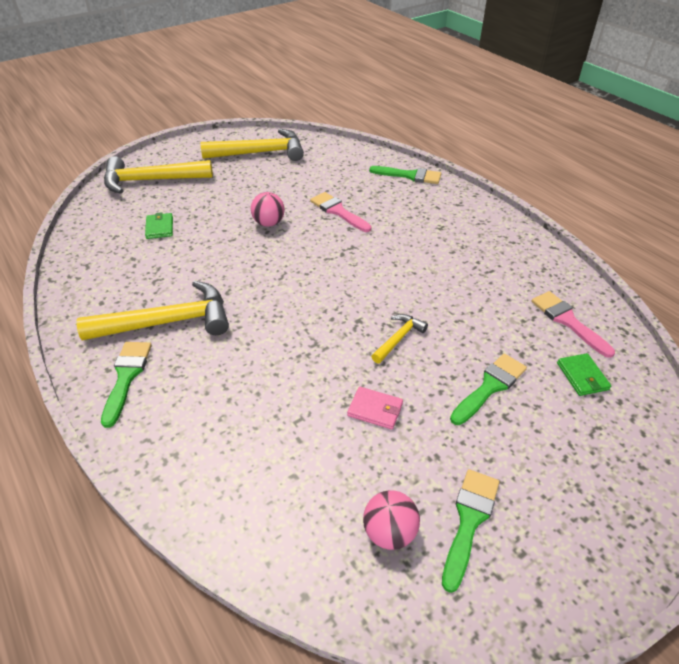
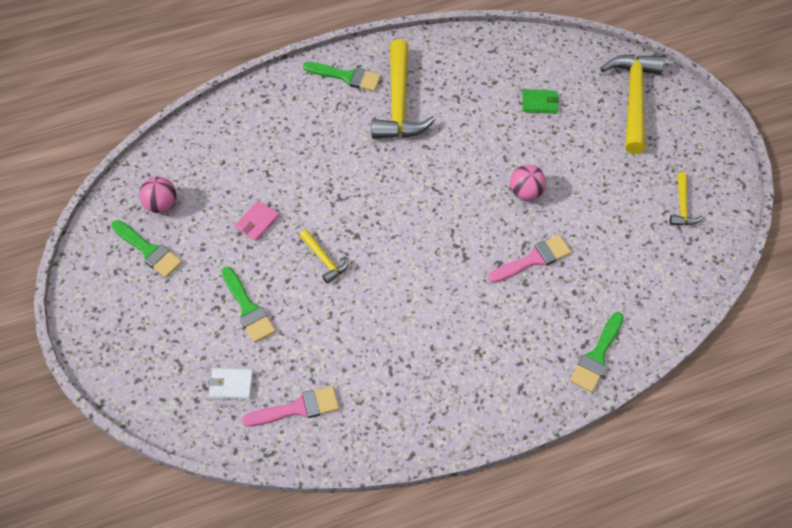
camera: 105 degrees right, 15 degrees up
yellow hammer [200,129,304,161] -> yellow hammer [669,172,703,225], size x0.49
green wallet [557,353,611,396] -> white wallet [209,368,253,399]

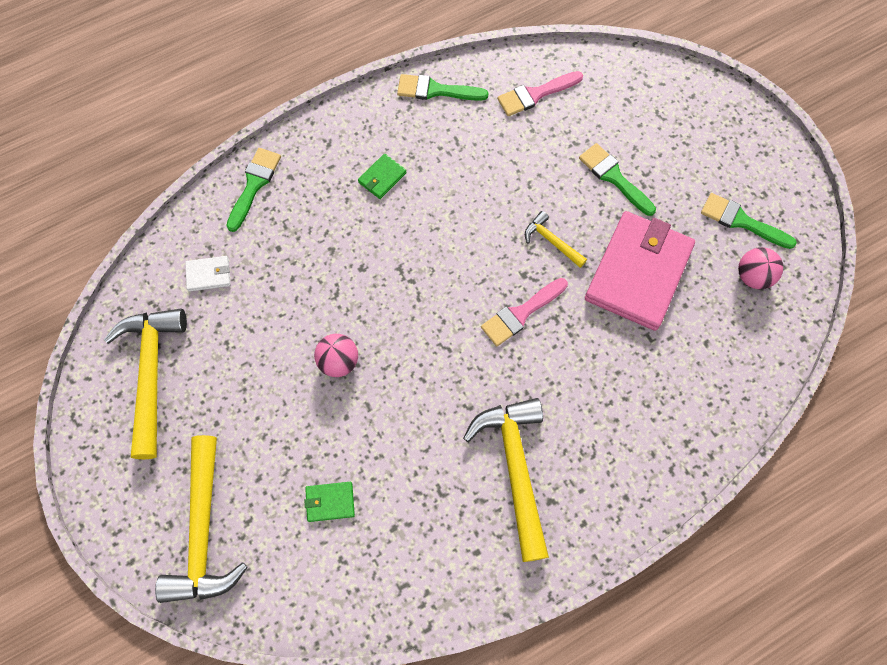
camera: 170 degrees right, 10 degrees up
white wallet [209,368,253,399] -> white wallet moved to [185,256,230,292]
pink wallet [235,201,279,241] -> pink wallet [585,211,695,331], size x2.45
green brush [303,62,381,91] -> green brush moved to [397,74,489,101]
pink brush [488,235,571,283] -> pink brush moved to [481,278,568,346]
yellow hammer [669,172,703,225] -> yellow hammer [104,309,187,459], size x2.06
none -> green wallet [358,154,407,199]

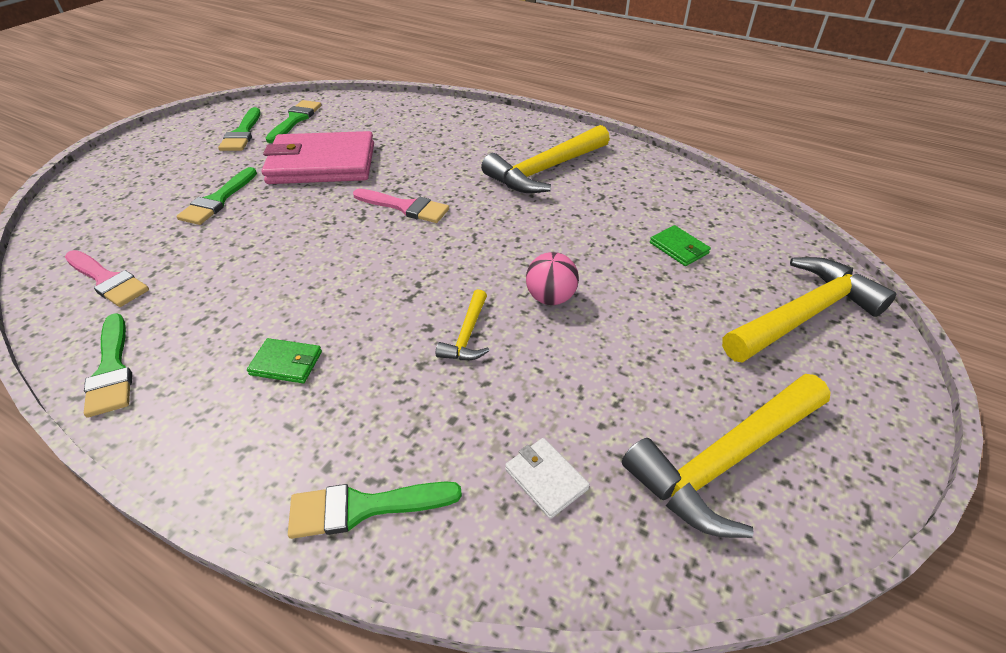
camera: 120 degrees left, 25 degrees down
yellow hammer [525,211,587,268] -> yellow hammer moved to [436,289,489,360]
pink ball [738,247,783,289] -> green brush [266,100,321,143]

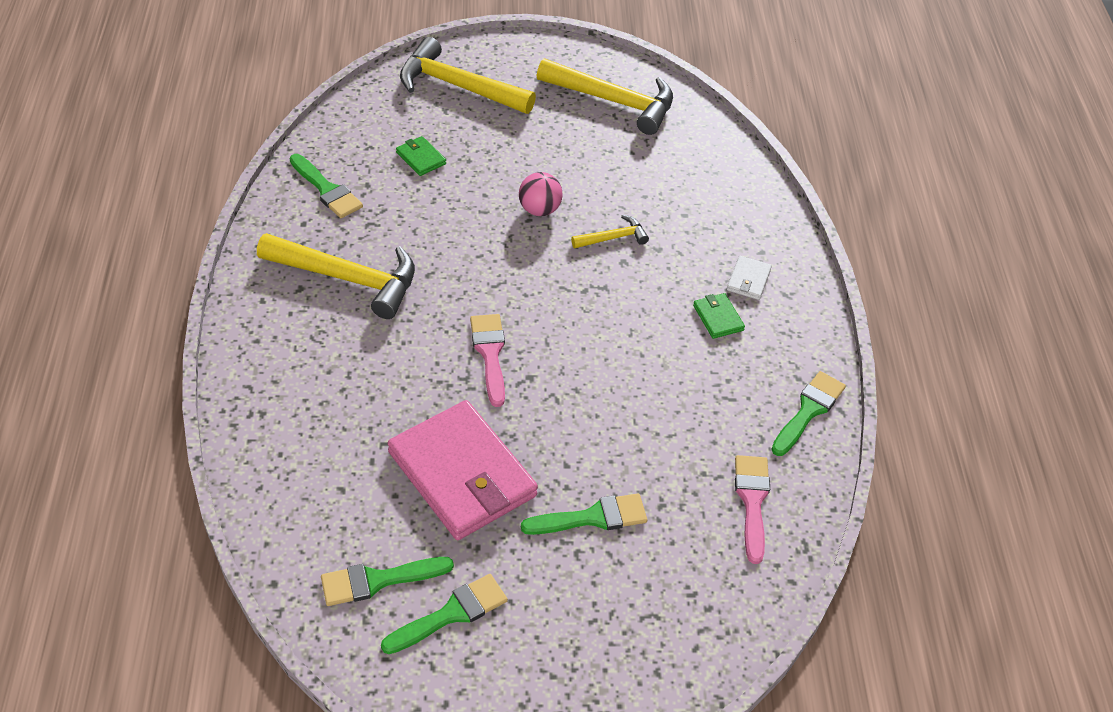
camera: 125 degrees left, 5 degrees up
green brush [288,481,462,539] -> green brush moved to [290,154,363,218]
white wallet [505,438,590,519] -> white wallet moved to [727,256,772,300]
green wallet [650,225,711,266] -> green wallet turned 60 degrees counterclockwise [396,136,446,176]

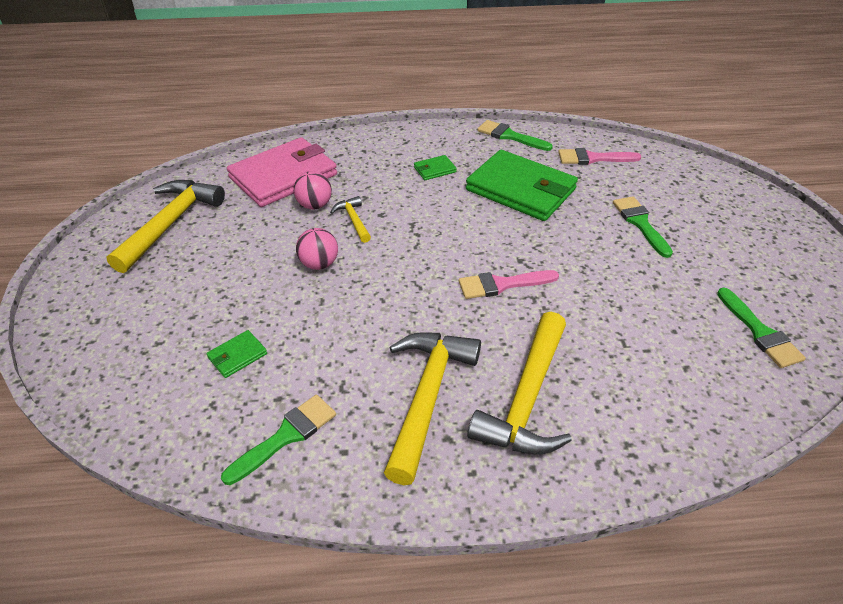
camera: 90 degrees left, 5 degrees down
green brush [381,574,508,654] -> none
pink wallet [388,400,538,540] -> pink wallet moved to [227,137,337,207]
yellow hammer [400,37,536,114] -> yellow hammer moved to [467,312,572,454]
white wallet [727,256,772,300] -> none
none -> pink ball [294,171,332,209]
none -> green wallet [466,150,578,221]

